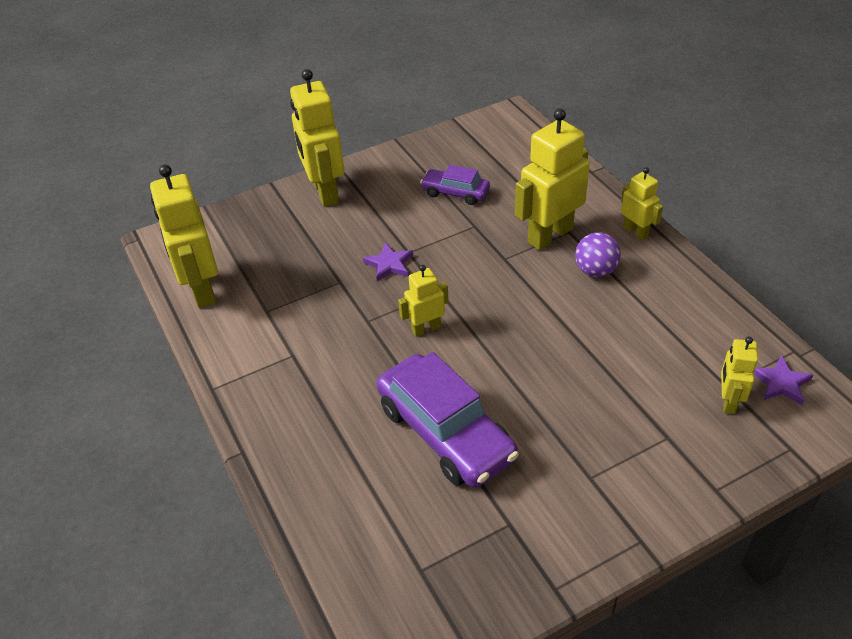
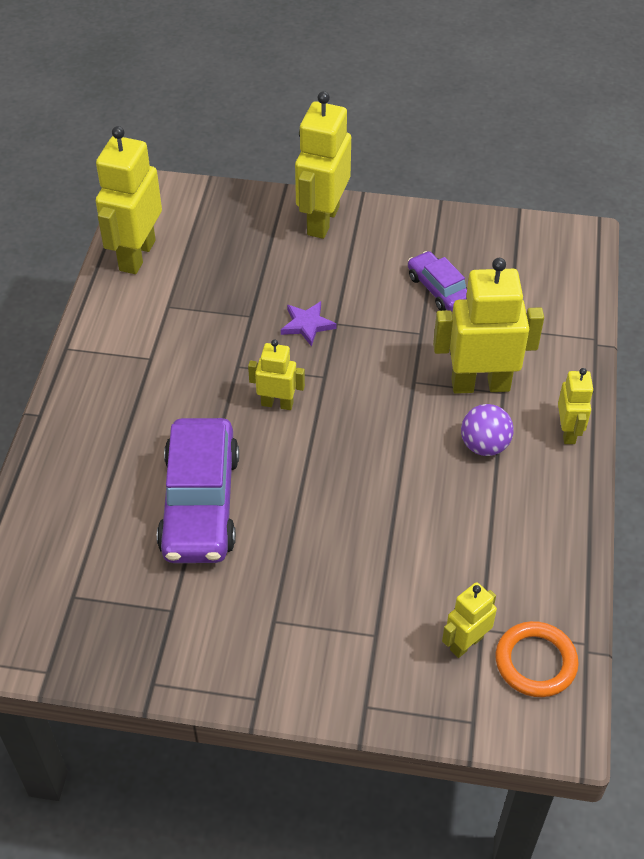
camera: 35 degrees right, 5 degrees up
purple star [754,355,813,405] -> orange ring [495,621,579,697]

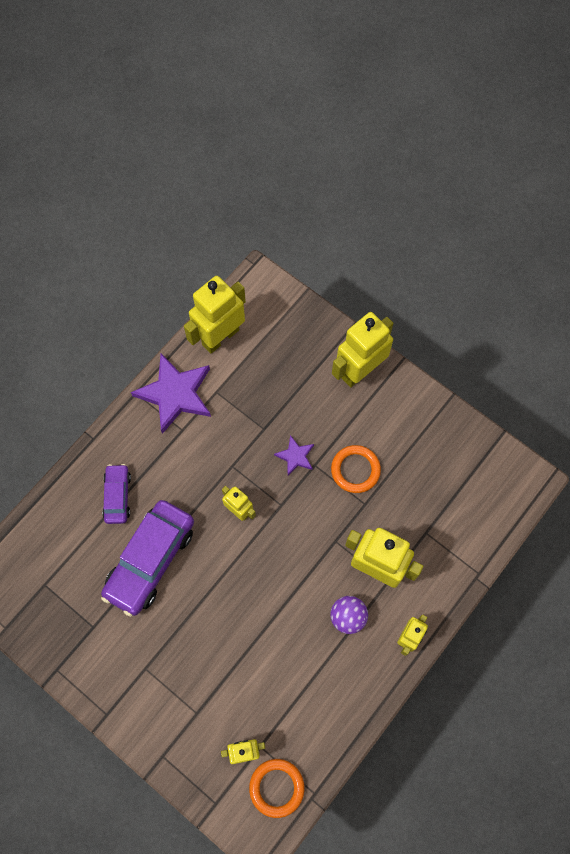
camera: 30 degrees right, 20 degrees up
purple car [408,251,467,311] -> purple car moved to [102,464,131,524]
none -> purple star [131,354,211,434]
none -> orange ring [331,445,381,493]

